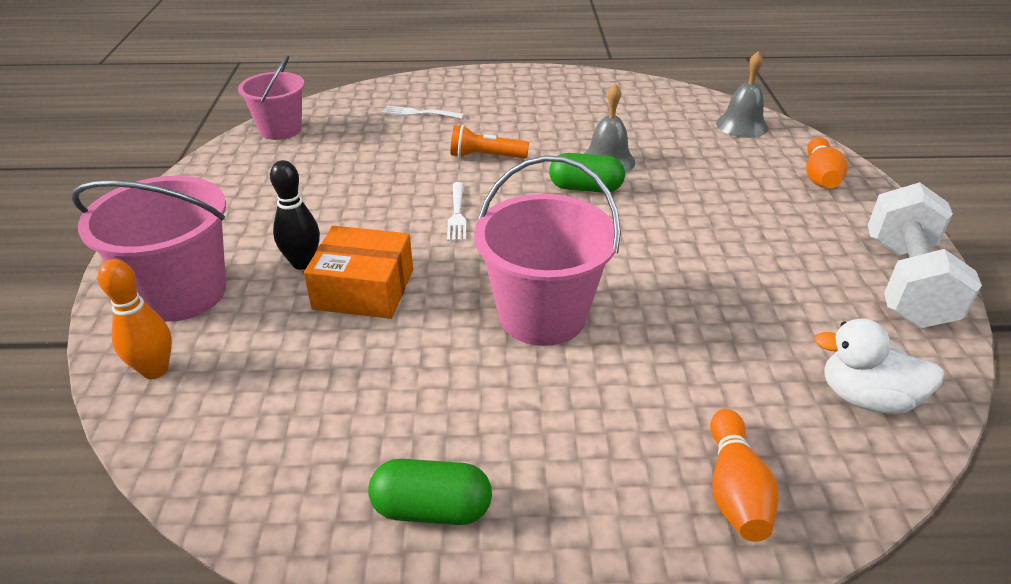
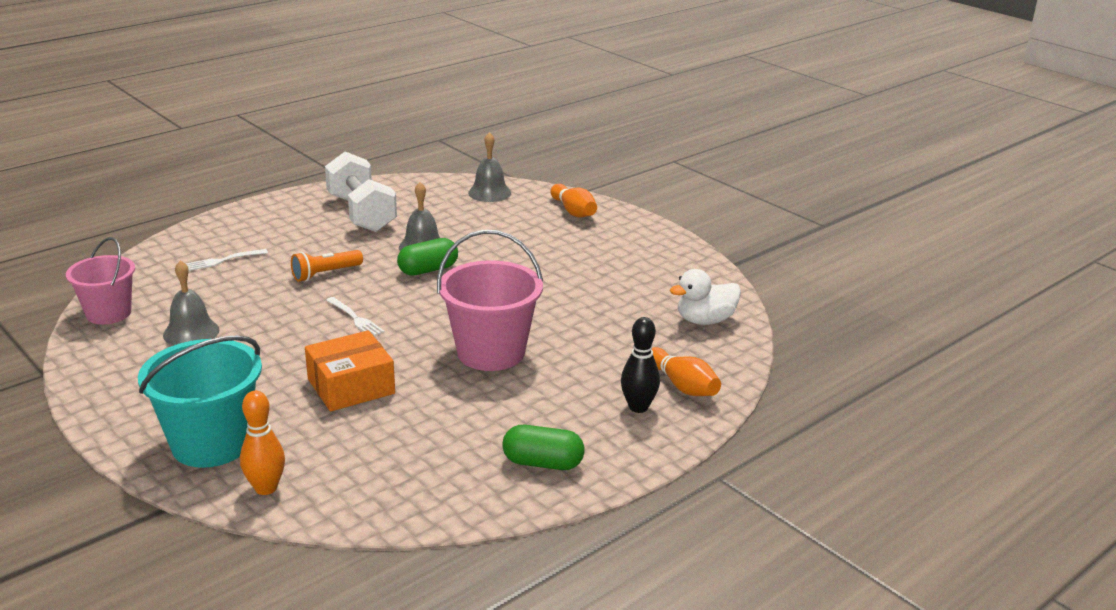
camera: 40 degrees left, 10 degrees down
pink bucket [71,176,226,322] -> turquoise bucket [138,335,262,468]
black bowling pin [270,160,320,270] -> black bowling pin moved to [621,317,660,413]
green capsule [368,459,492,525] -> green capsule turned 45 degrees clockwise [502,425,584,470]
white dumbbell [868,182,982,328] -> white dumbbell moved to [325,152,397,232]
none -> grey bell [163,260,219,346]

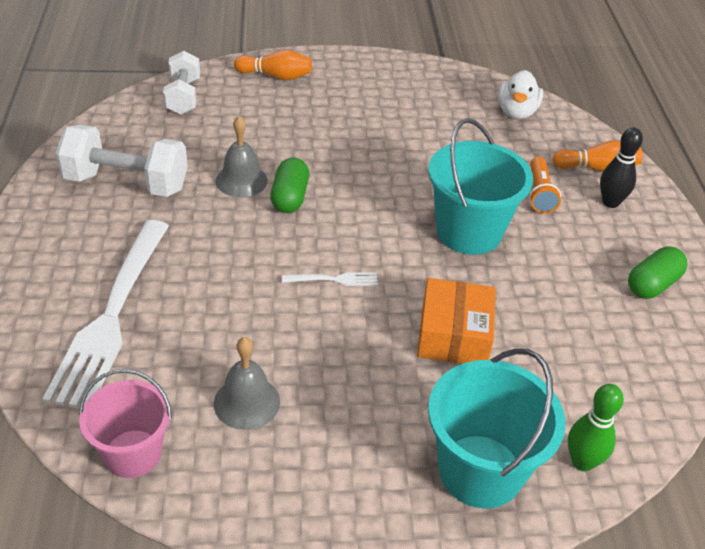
camera: 55 degrees left, 15 degrees up
white fork [186,249,268,271] -> white fork [42,220,169,408], size x2.49
orange bowling pin [240,391,285,495] -> green bowling pin [568,384,624,471]
orange flashlight [291,250,363,282] -> orange flashlight moved to [529,157,561,214]
pink bucket [437,230,543,371] -> turquoise bucket [428,118,533,255]
grey bell [468,132,511,202] -> white dumbbell [163,51,200,115]

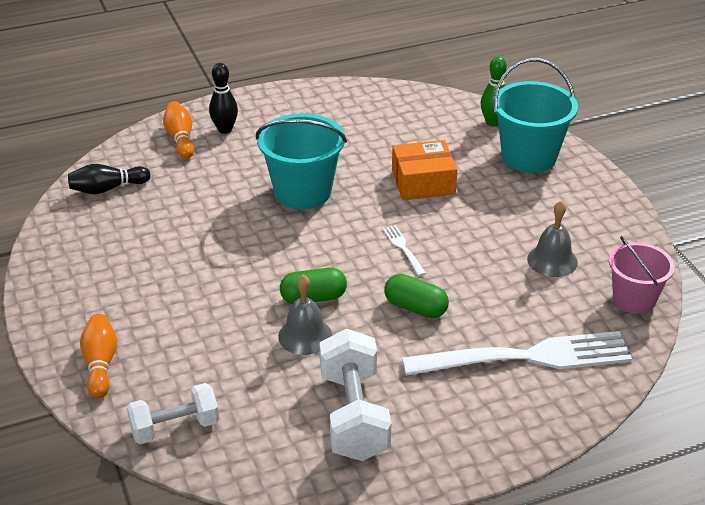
camera: 105 degrees left, 5 degrees down
white duck [498,70,543,119] -> black bowling pin [68,164,151,194]
orange flashlight [529,157,561,214] -> none
green capsule [628,246,688,299] -> green capsule moved to [384,274,449,318]

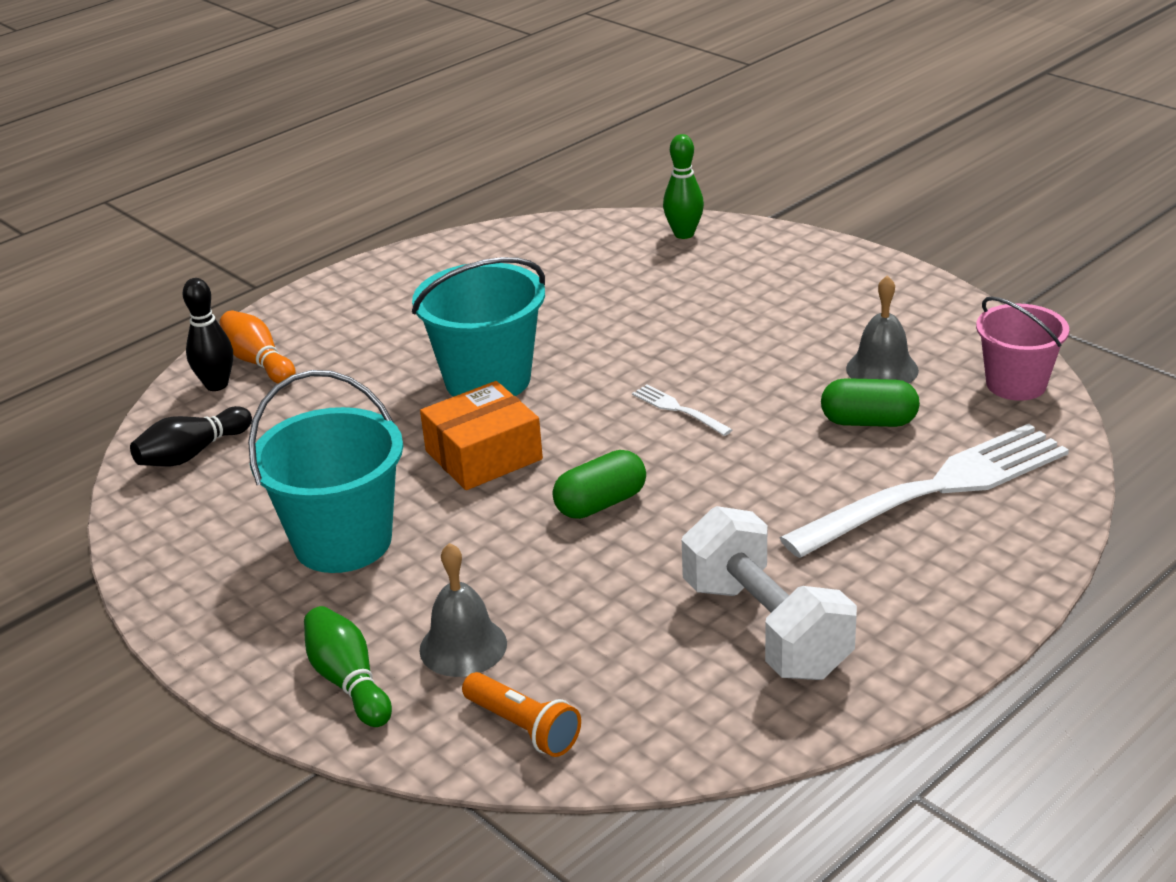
camera: 20 degrees left, 5 degrees down
orange bowling pin [80,314,117,399] -> green bowling pin [304,606,392,727]
white dumbbell [127,383,219,444] -> orange flashlight [462,672,581,757]
black bowling pin [209,63,238,134] -> black bowling pin moved to [182,278,233,391]
grey bell [278,275,332,355] -> grey bell moved to [419,543,507,677]
green capsule [384,274,449,318] -> green capsule moved to [821,378,920,427]
orange box [392,140,457,200] -> orange box moved to [420,381,543,490]
turquoise bucket [493,58,578,173] -> turquoise bucket moved to [248,370,403,573]

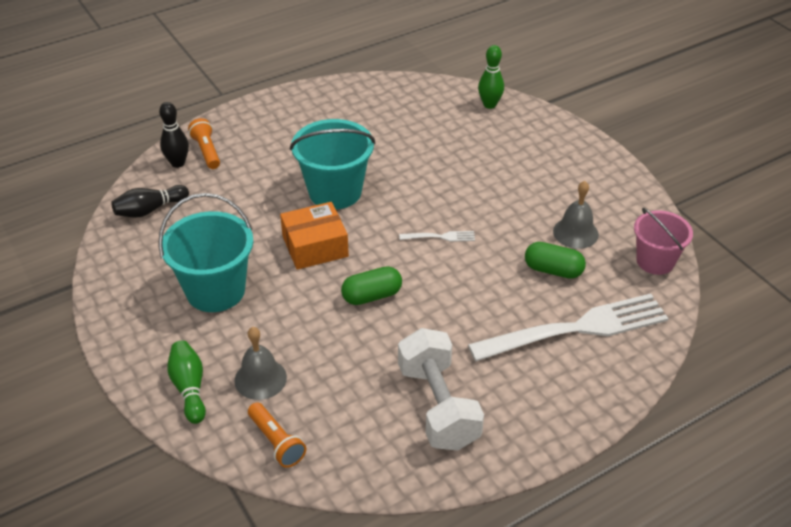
camera: 10 degrees right, 10 degrees up
orange bowling pin [220,310,296,384] -> orange flashlight [188,118,220,169]
white fork [632,384,733,436] -> white fork turned 120 degrees clockwise [399,231,475,242]

